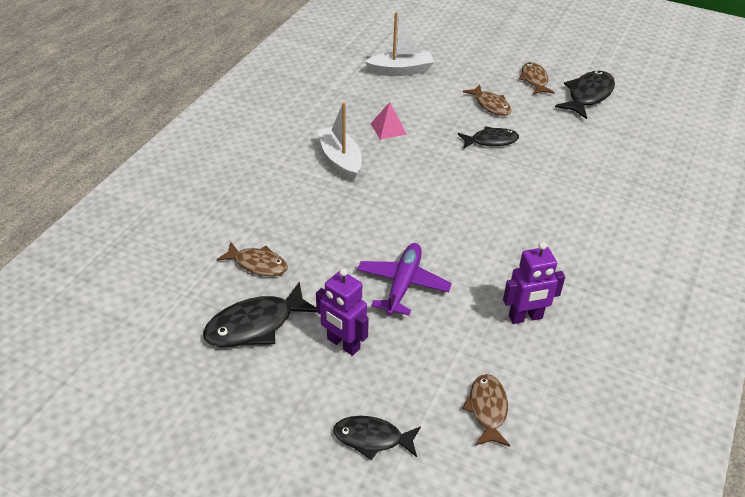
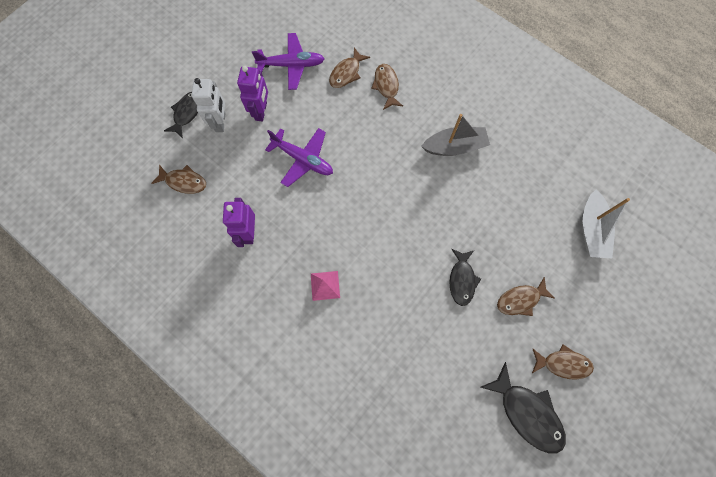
camera: 105 degrees right, 30 degrees up
black fish [203,282,316,347] -> purple plane [252,33,325,90]
purple robot [316,268,369,356] -> purple robot turned 135 degrees clockwise [237,66,268,121]
white boat [317,102,362,181] -> grey boat [421,114,490,156]
pink pyramid [371,102,407,140] -> pink pyramid moved to [311,271,340,301]
none -> white robot [192,78,225,132]
none -> brown fish [371,64,403,110]

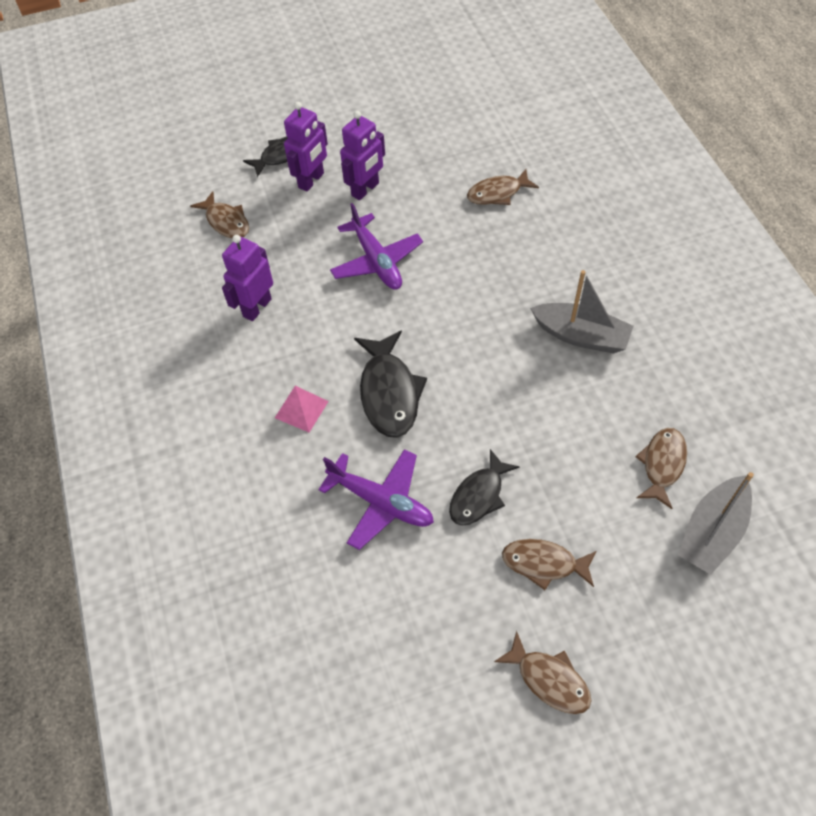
camera: 35 degrees right, 15 degrees down
white robot [192,78,225,132] -> purple robot [284,102,328,192]
purple plane [252,33,325,90] -> purple plane moved to [318,449,434,550]
brown fish [371,64,403,110] -> brown fish moved to [635,428,687,509]
black fish [480,362,566,453] -> black fish moved to [354,330,427,438]
white boat [582,190,630,258] -> grey boat [678,472,754,575]

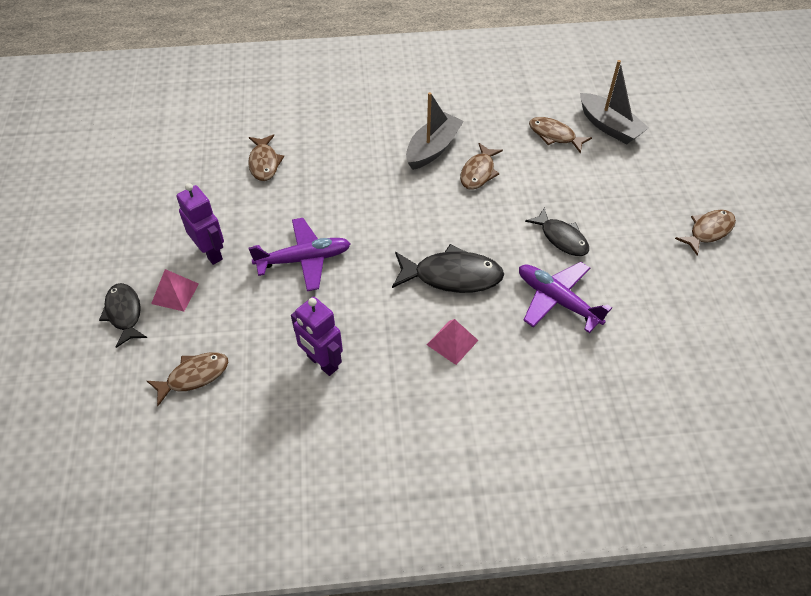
camera: 80 degrees left, 5 degrees down
purple robot [284,102,328,192] -> pink pyramid [151,269,199,312]
purple plane [318,449,434,550] -> purple plane turned 90 degrees counterclockwise [519,262,612,333]
brown fish [502,539,596,590] -> brown fish moved to [460,143,503,190]

